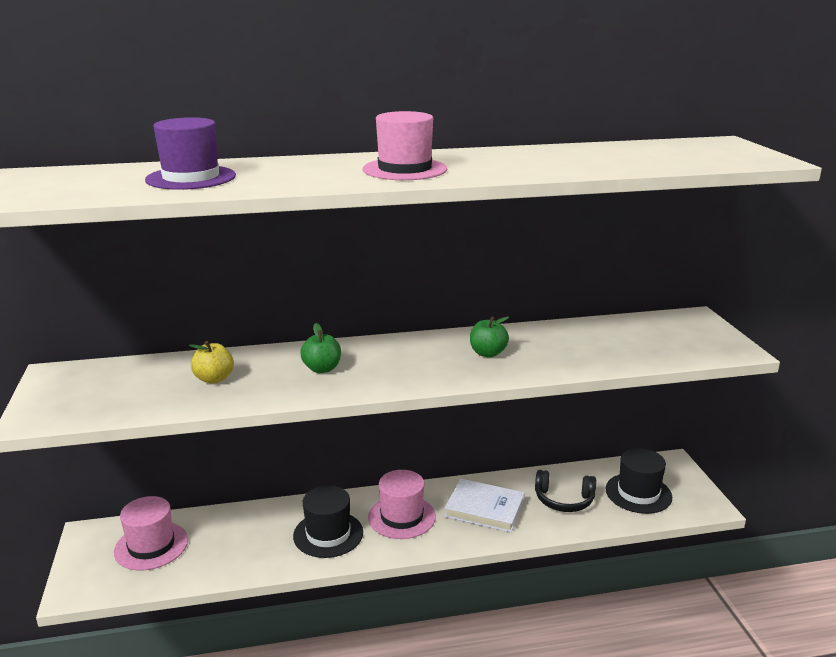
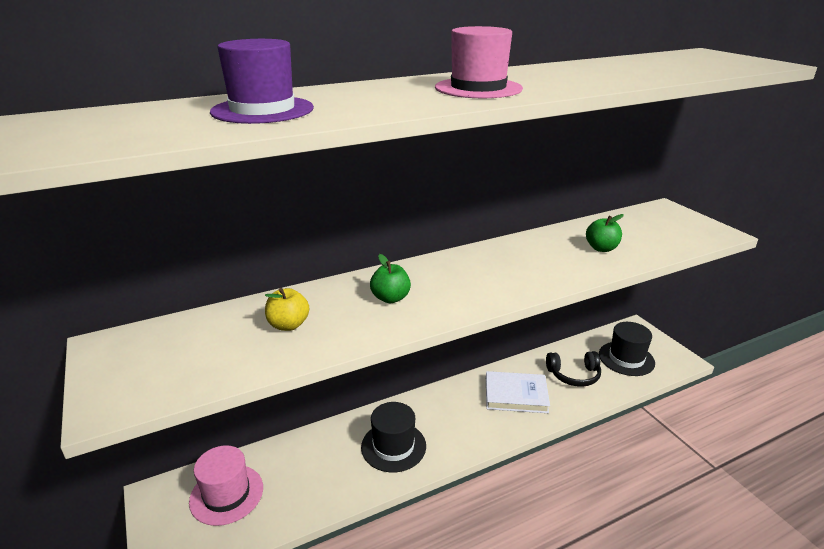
camera: 15 degrees left, 5 degrees up
pink hat [368,470,436,539] -> none
green apple [470,317,509,357] -> green apple moved to [586,214,624,252]

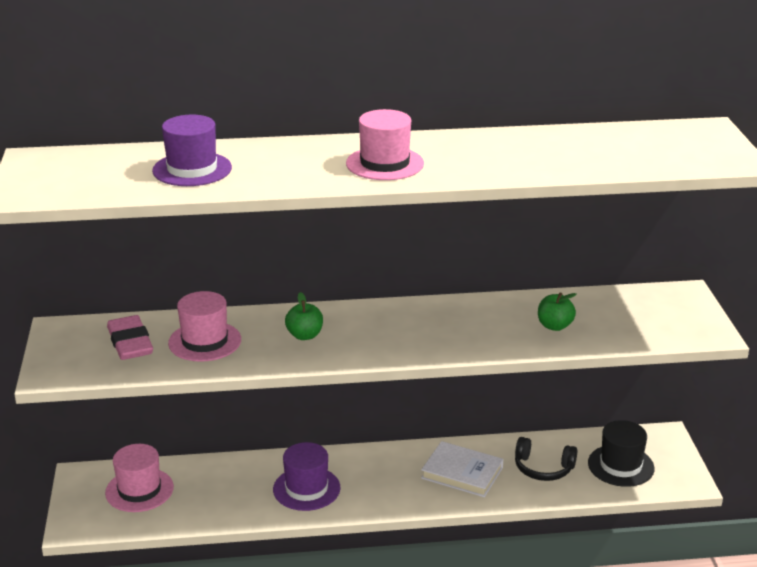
camera: 20 degrees right, 0 degrees up
yellow apple [265,288,309,331] -> pink hat [168,291,241,362]
black hat [361,402,426,472] -> purple hat [273,442,340,511]
none -> pink eraser [107,315,153,360]

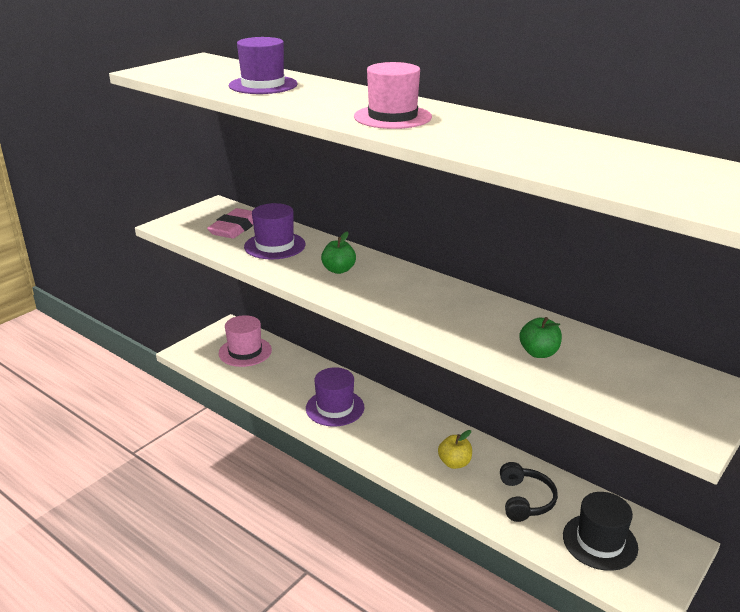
camera: 45 degrees right, 0 degrees up
pink hat [168,291,241,362] -> purple hat [244,203,306,259]
white book [421,441,504,497] -> yellow apple [438,430,472,469]
black headphones [515,437,577,481] -> black headphones turned 150 degrees counterclockwise [500,462,558,522]

